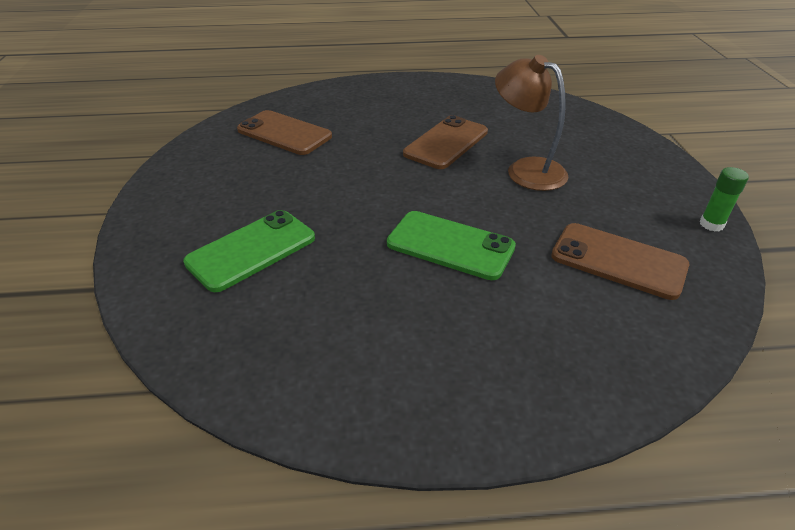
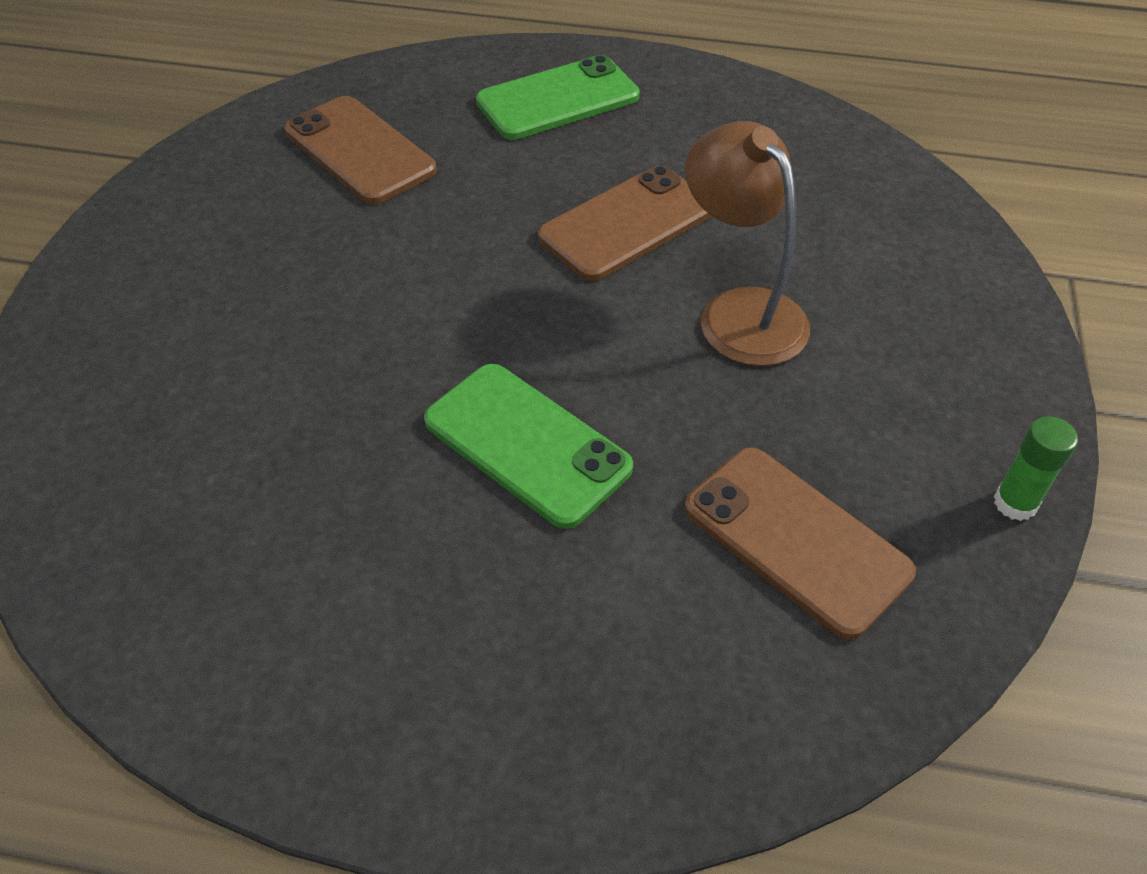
camera: 15 degrees right, 10 degrees up
green phone [183,210,315,292] -> green phone moved to [476,55,640,140]

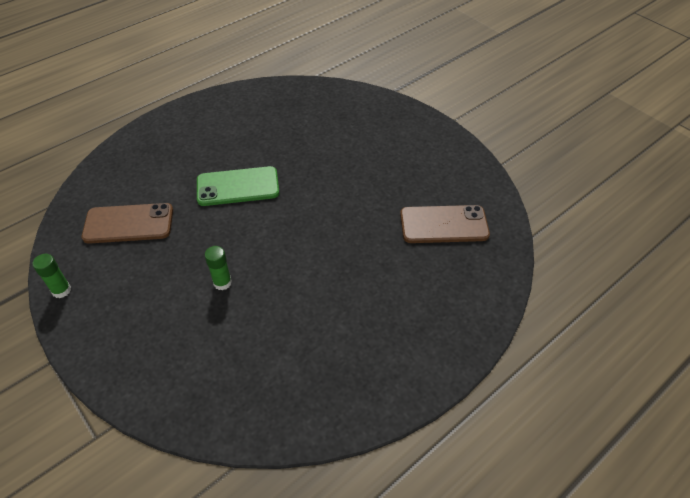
camera: 130 degrees right, 0 degrees up
green phone [476,55,640,140] -> none
brown phone [538,165,711,281] -> none
brown lamp [685,121,810,366] -> green glue stick [205,246,232,290]

